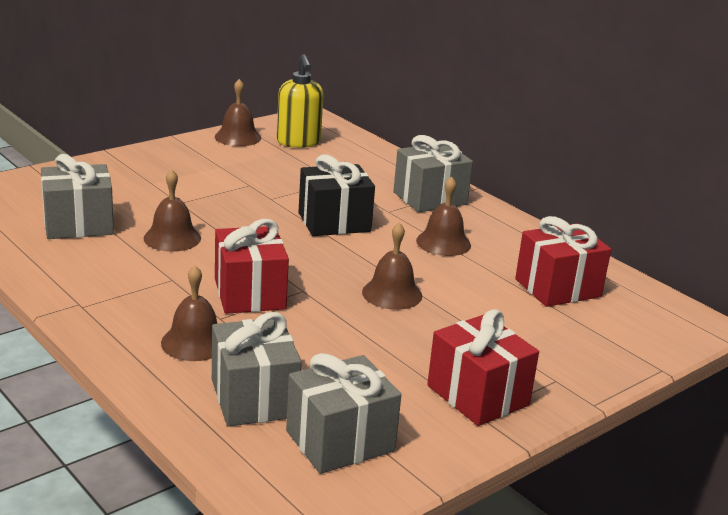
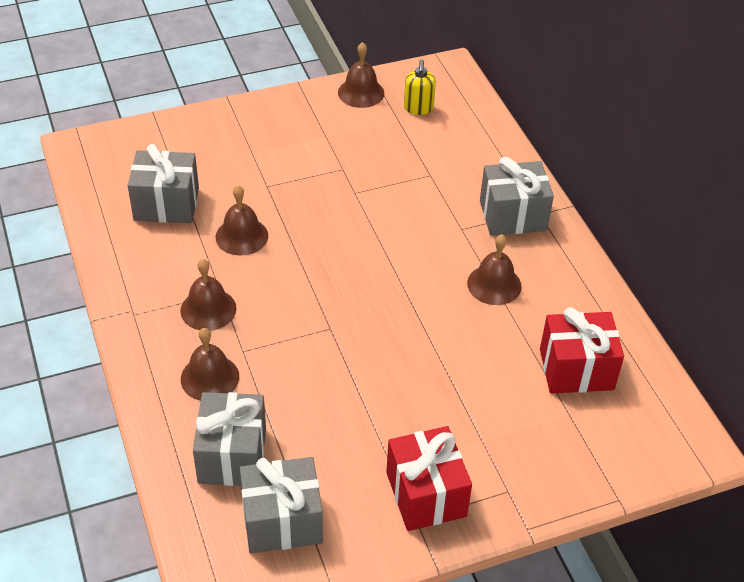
camera: 20 degrees right, 20 degrees up
red gift [215,219,289,314] -> none
yellow soap dispenser [277,54,323,148] -> yellow soap dispenser [404,60,436,115], size x0.66
black gift [299,154,375,236] -> none
brown bell [362,223,422,310] -> brown bell moved to [180,259,237,331]

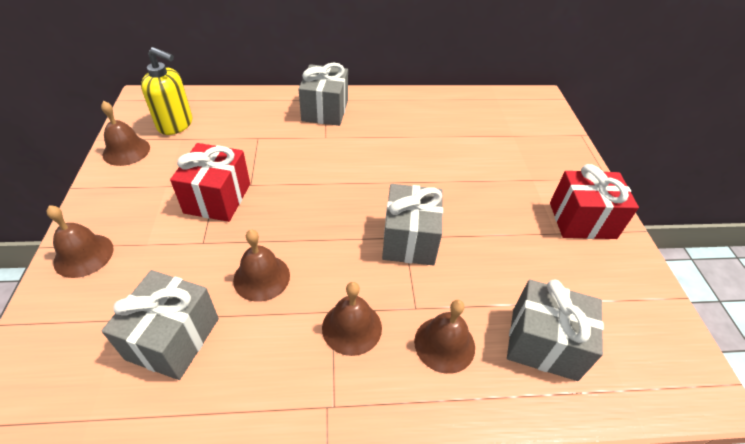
camera: 75 degrees left, 0 degrees up
grey gift [240,457,323,554] -> grey gift moved to [382,184,443,265]
yellow soap dispenser [404,60,436,115] -> yellow soap dispenser [141,47,192,135], size x1.52
brown bell [467,234,522,305] -> brown bell moved to [46,205,114,278]
red gift [540,307,624,394] -> red gift moved to [170,143,250,222]

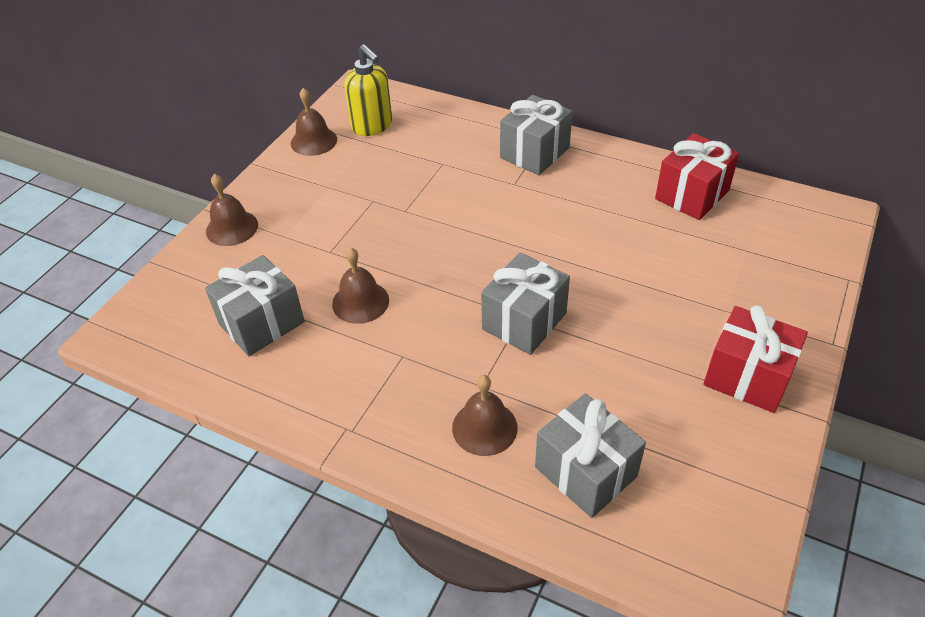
camera: 35 degrees right, 0 degrees up
red gift [170,143,250,222] -> red gift moved to [655,133,739,220]
brown bell [322,282,382,356] -> none

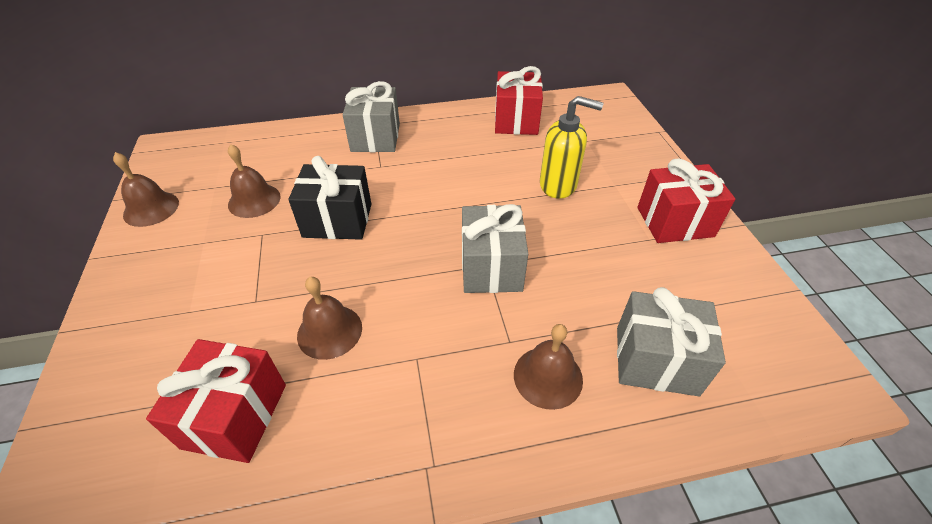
camera: 40 degrees left, 0 degrees up
grey gift [205,255,305,356] -> red gift [146,339,286,463]
brown bell [206,174,258,246] -> brown bell moved to [228,144,281,218]
yellow soap dispenser [344,44,392,136] -> yellow soap dispenser moved to [540,96,604,199]
none -> black gift [289,156,371,240]

